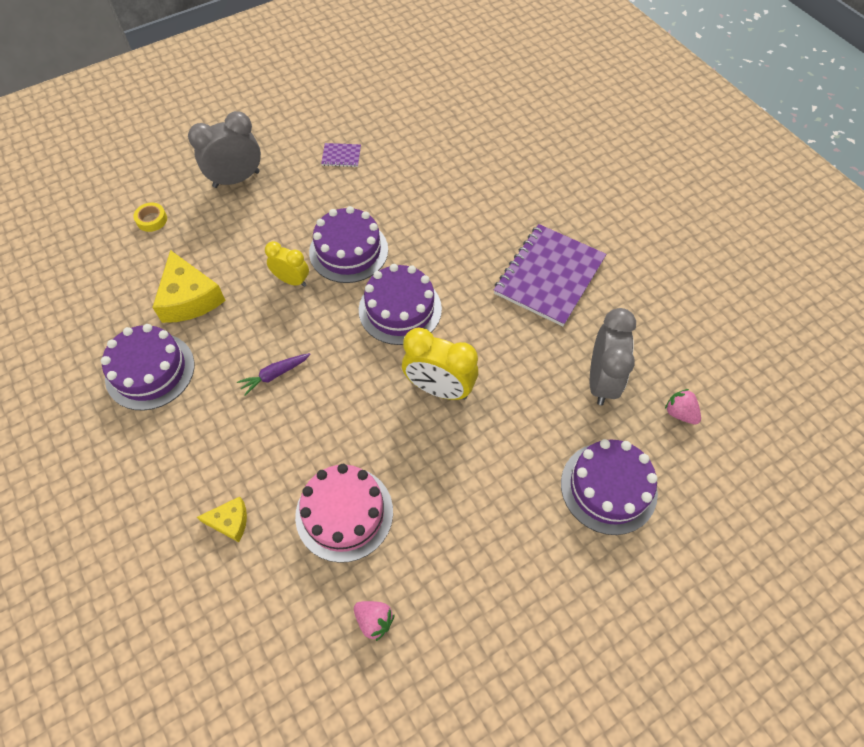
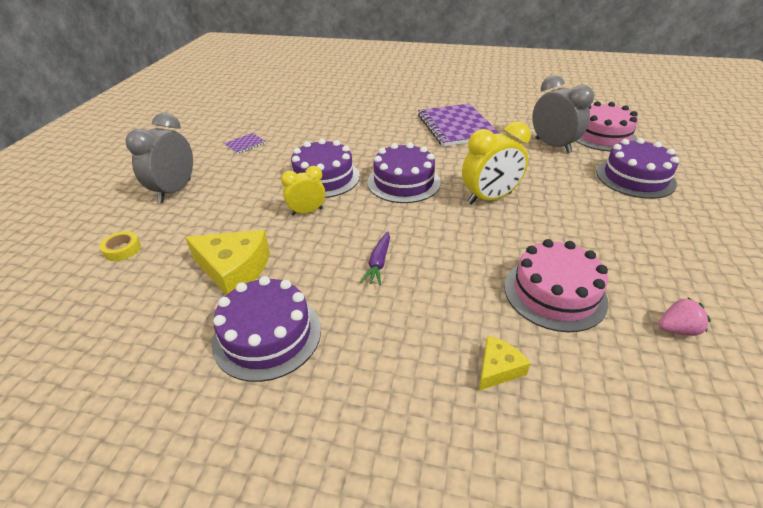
camera: 45 degrees left, 20 degrees down
pink strawberry [665,389,701,424] -> pink cake [576,101,638,151]

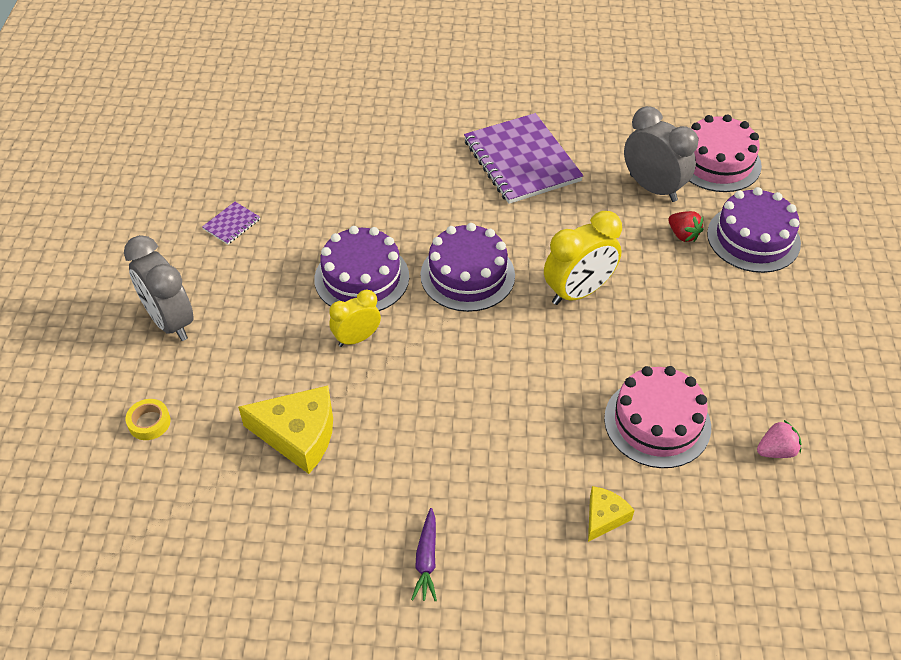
camera: 10 degrees left, 10 degrees up
grey clock [126,113,193,203] -> grey clock turned 45 degrees counterclockwise [124,235,194,341]
purple cake [212,276,321,382] -> none
purple carrot [361,232,390,285] -> purple carrot moved to [411,508,437,601]
none -> red strawberry [668,211,703,242]

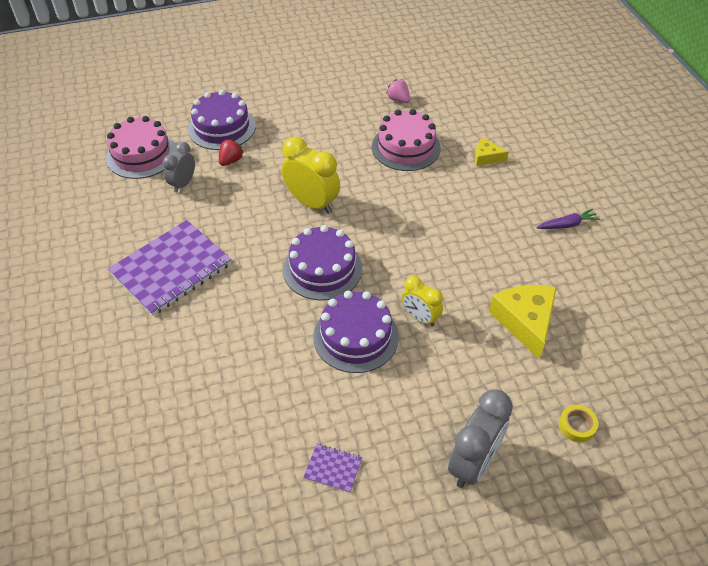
camera: 110 degrees left, 0 degrees up
grey clock [624,106,698,202] -> grey clock [163,142,195,193], size x0.62

